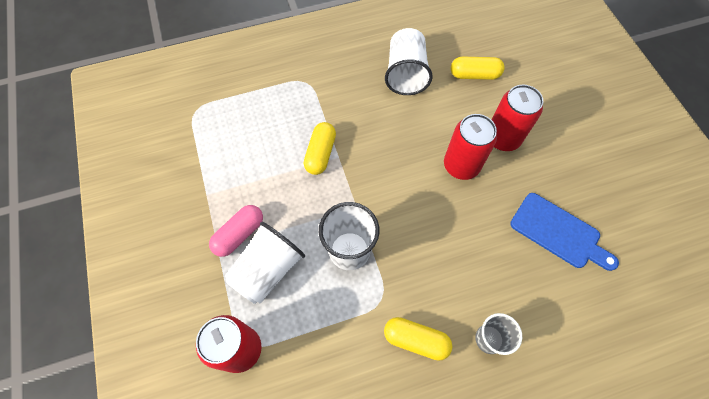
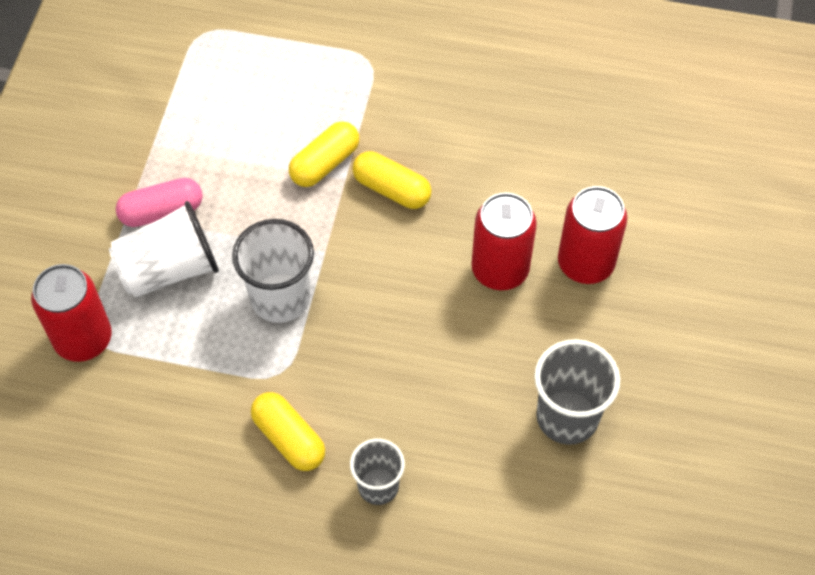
camera: 30 degrees right, 5 degrees down
white cup [385,28,433,95] -> none
yellow capsule [451,56,505,80] -> yellow capsule moved to [352,151,431,209]
blue cutting board [510,193,619,271] -> grey cup [534,339,620,445]

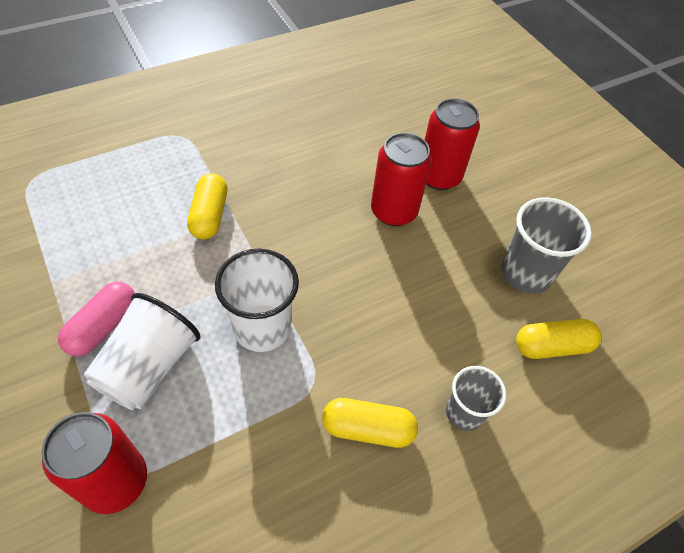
camera: 45 degrees left, 5 degrees down
yellow capsule [352,151,431,209] -> yellow capsule moved to [516,319,602,359]

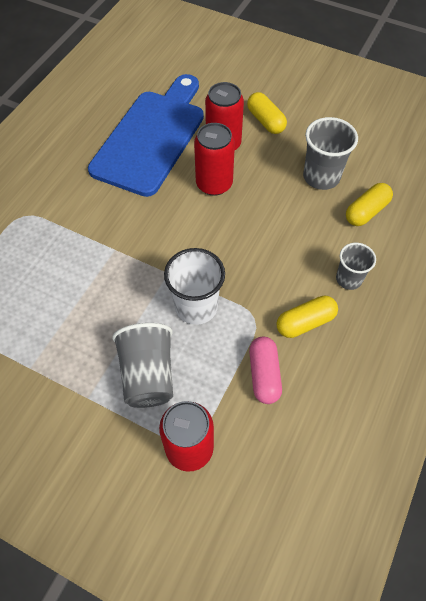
camera: 30 degrees left, 5 degrees up
pink capsule [58,282,135,356] -> pink capsule moved to [249,337,282,404]
white cup [84,293,200,410] -> grey cup [112,323,173,408]
yellow capsule [187,173,227,240] -> yellow capsule moved to [247,92,287,134]
none -> blue cutting board [88,74,204,197]

